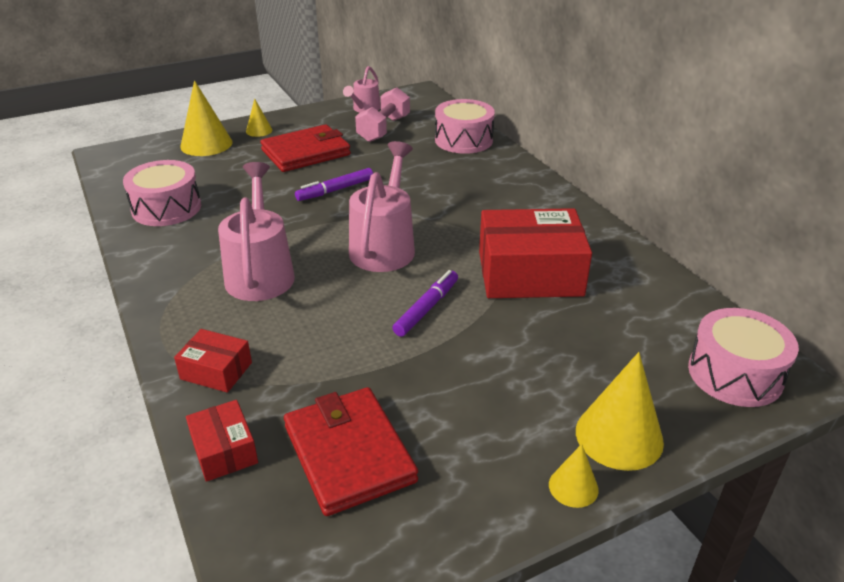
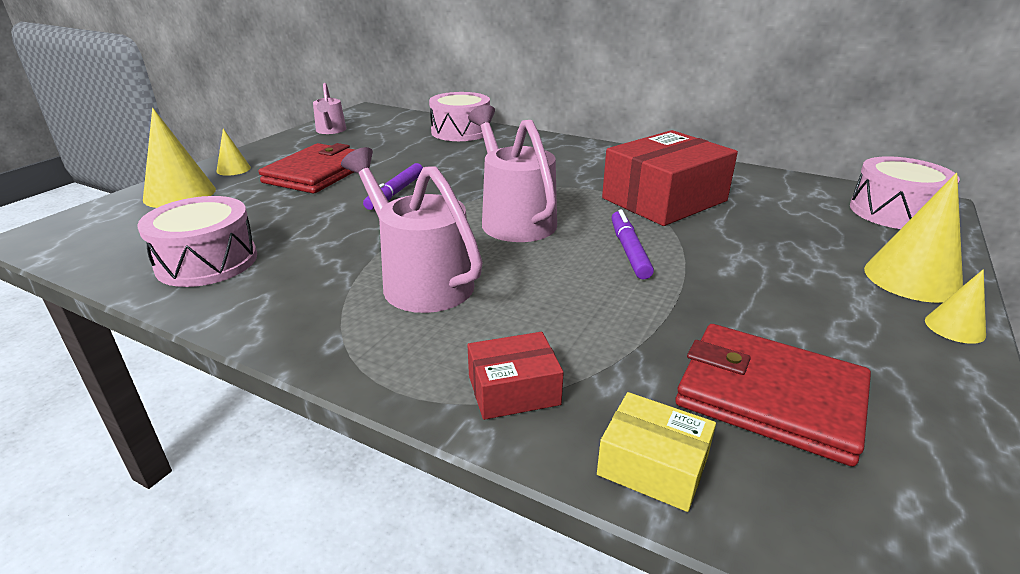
camera: 35 degrees left, 5 degrees down
red box [186,400,258,482] -> yellow box [597,392,716,512]
pink dumbbell [355,87,410,142] -> none

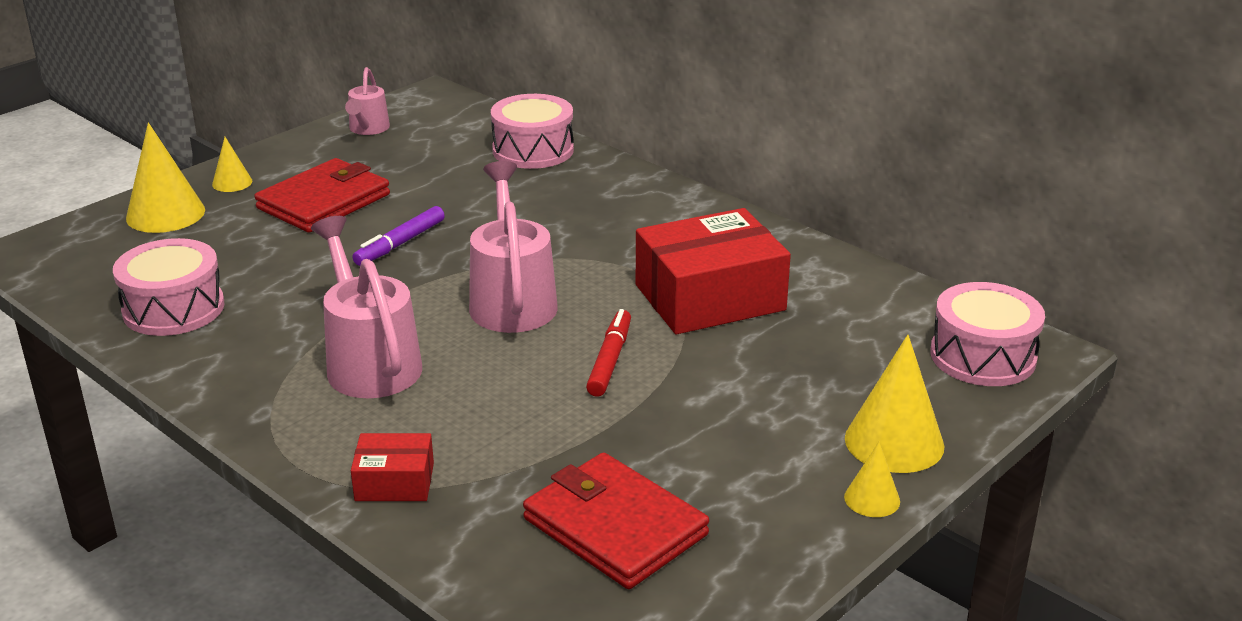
camera: 15 degrees right, 0 degrees up
yellow box [597,392,716,512] -> none
purple marker [612,209,654,279] -> red marker [586,309,631,397]

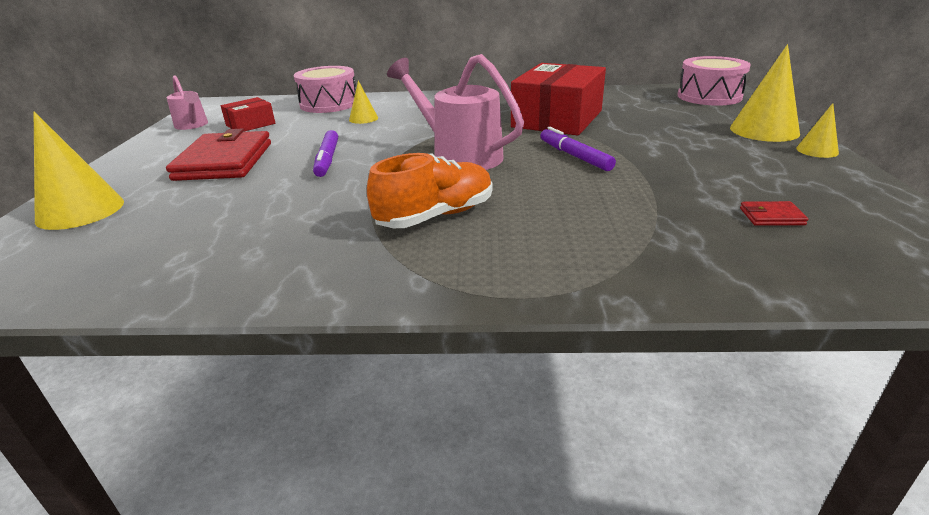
camera: 40 degrees left, 0 degrees up
pink drum [113,238,224,336] -> none
yellow cone [212,137,252,192] -> yellow cone moved to [349,80,378,124]
pink watering can [311,216,422,398] -> orange shoe [367,153,492,228]
red box [351,433,434,501] -> red box moved to [221,97,275,132]
red wallet [523,452,709,589] -> red wallet [740,201,808,226], size x0.40
red marker [586,309,631,397] -> purple marker [540,127,616,171]

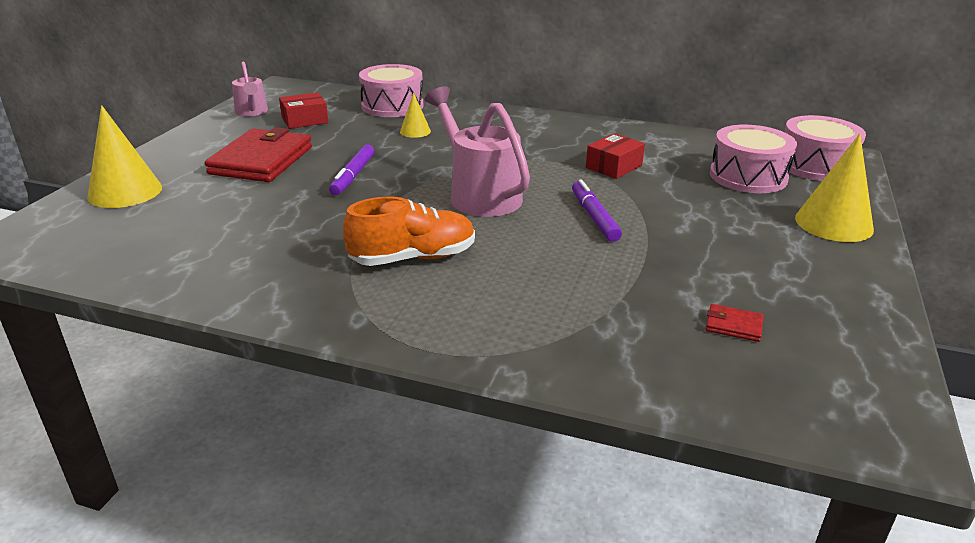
camera: 15 degrees right, 0 degrees up
red box [511,63,606,135] -> red box [586,133,645,179], size x0.49
yellow cone [796,103,839,158] -> none
none -> pink drum [710,125,797,193]

